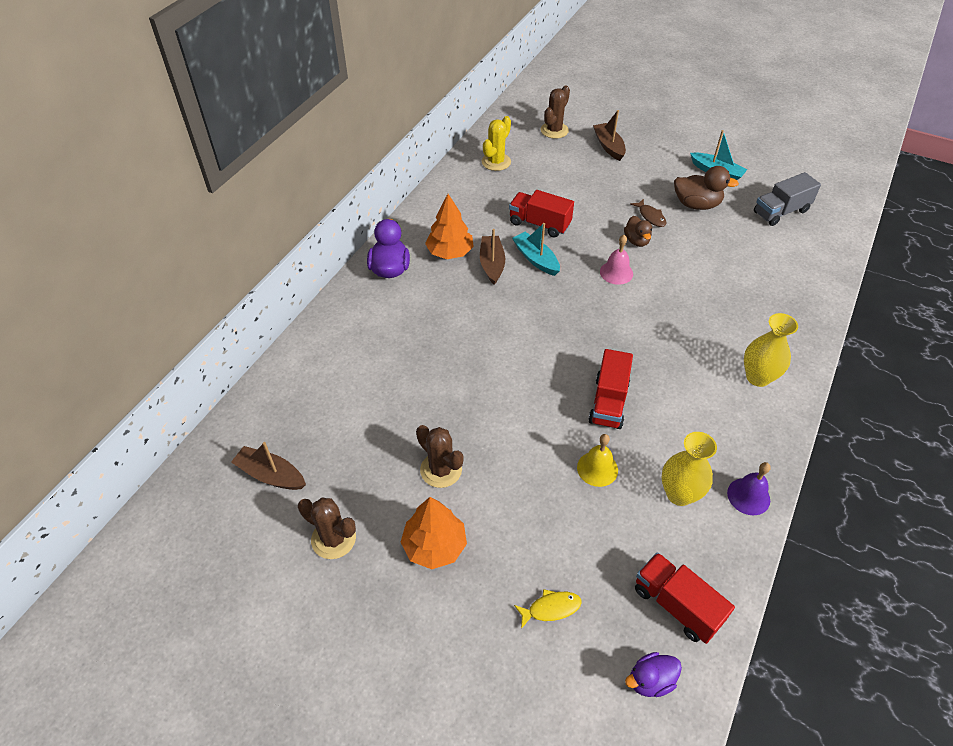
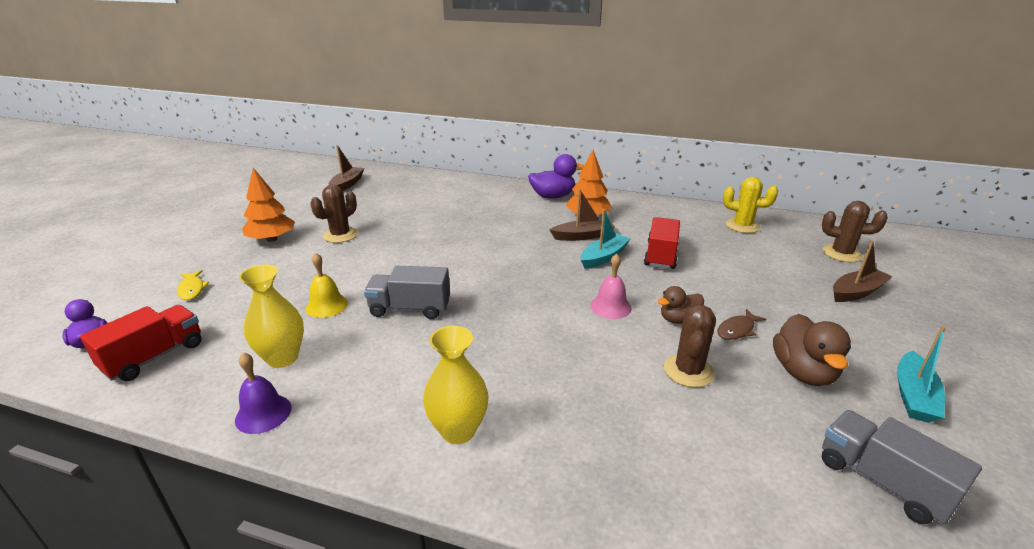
camera: 80 degrees right, 20 degrees down
brown cactus [298,498,356,559] -> brown cactus moved to [664,305,716,388]
red truck [589,349,633,429] -> grey truck [364,266,450,319]

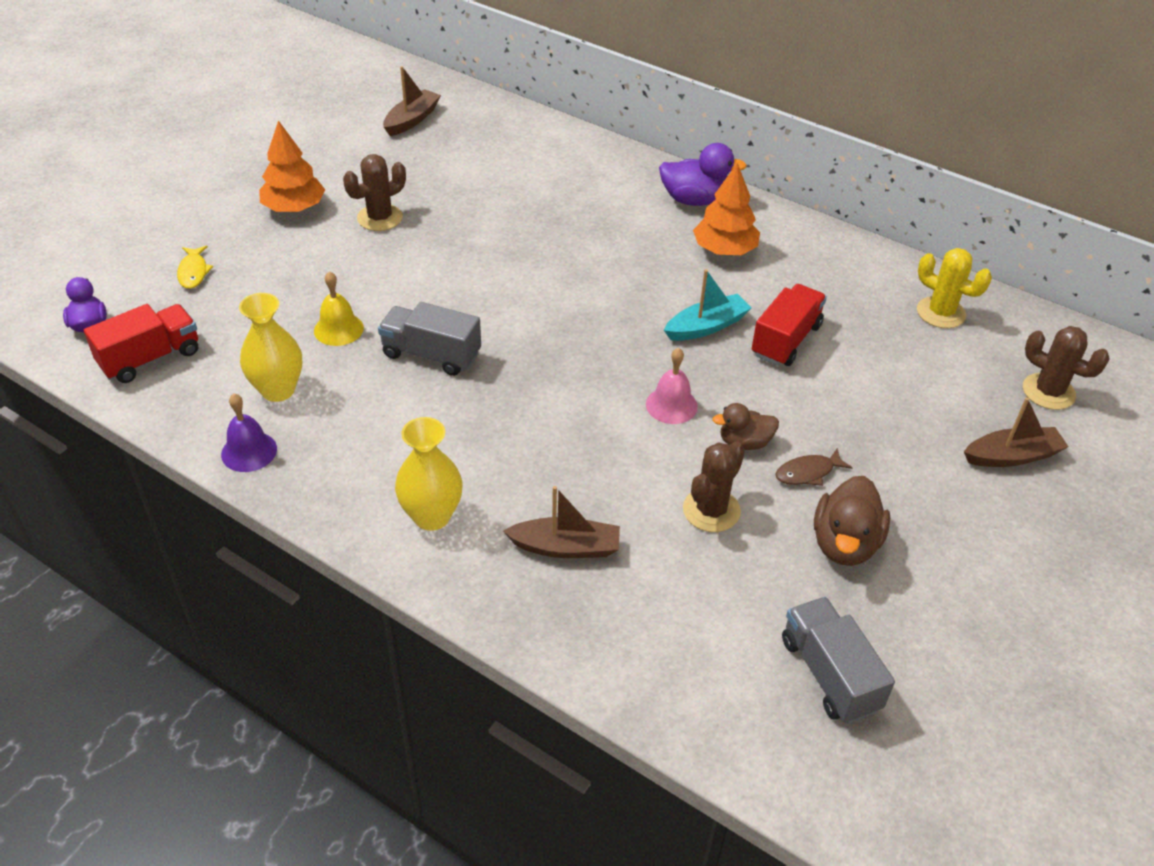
camera: 15 degrees right, 15 degrees up
brown boat [550,189,615,241] -> brown boat moved to [503,486,620,558]
turquoise boat [897,326,946,423] -> none

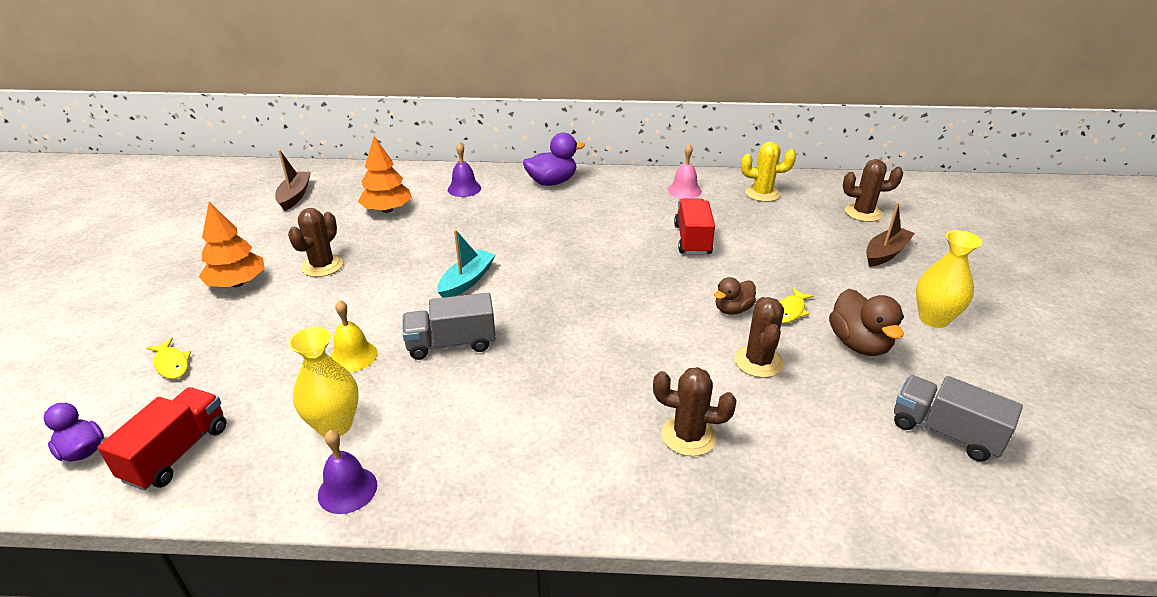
camera: 30 degrees left, 10 degrees down
yellow vase [395,417,462,531] -> yellow vase moved to [916,230,982,328]
brown boat [503,486,620,558] -> brown cactus [653,367,737,456]
pink bell [646,348,698,424] -> pink bell moved to [668,144,702,199]
turquoise boat [664,269,751,341] -> turquoise boat moved to [438,230,495,298]
orange tree [693,163,760,255] -> orange tree moved to [358,136,412,213]
brown fish [775,448,852,486] -> yellow fish [780,288,814,323]
none -> purple bell [448,142,481,197]

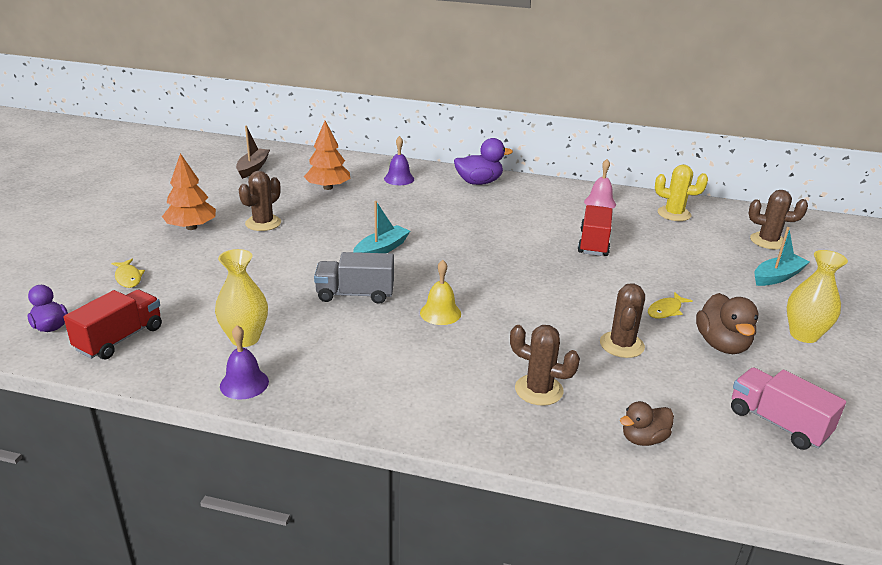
camera: 10 degrees right, 5 degrees down
yellow bell [330,300,378,372] -> yellow bell moved to [420,260,461,325]
brown duck [714,277,756,315] -> brown duck moved to [620,401,674,446]
brown boat [866,202,915,267] -> turquoise boat [754,227,809,286]
grey truck [894,375,1023,462] -> pink truck [731,367,846,450]

